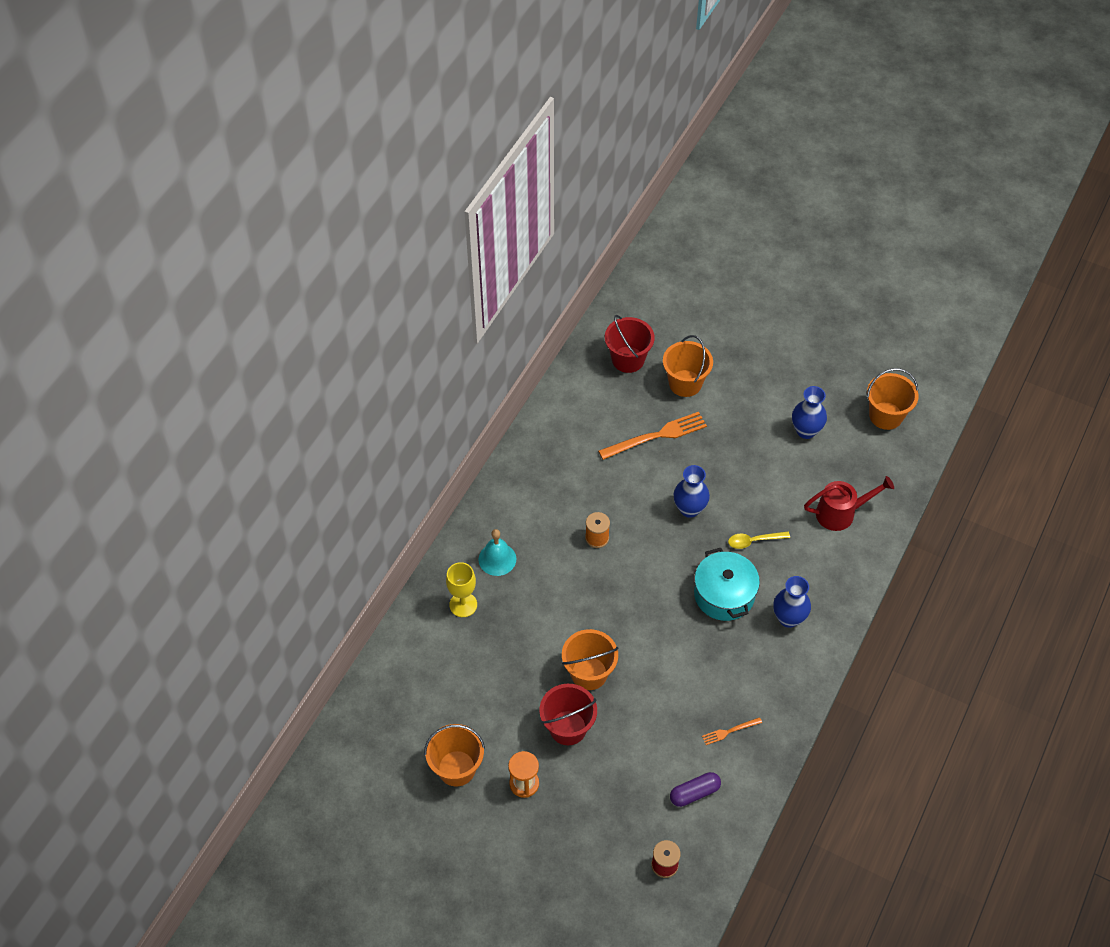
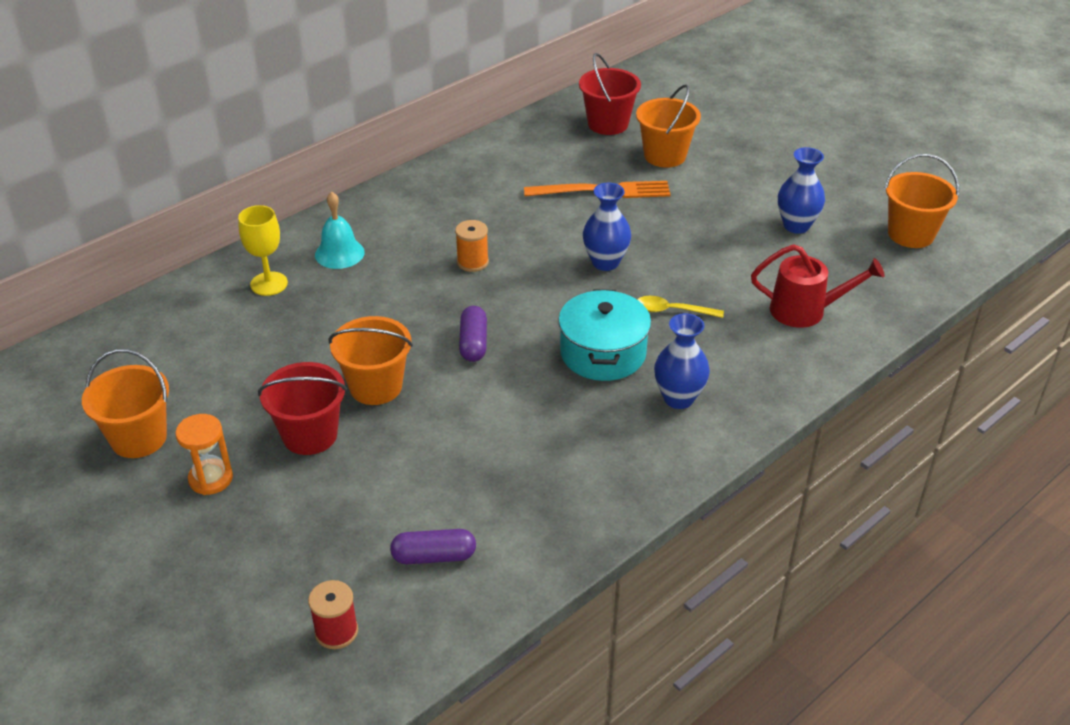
camera: 20 degrees right, 15 degrees down
orange fork [702,717,762,745] -> none
none -> purple capsule [459,306,487,362]

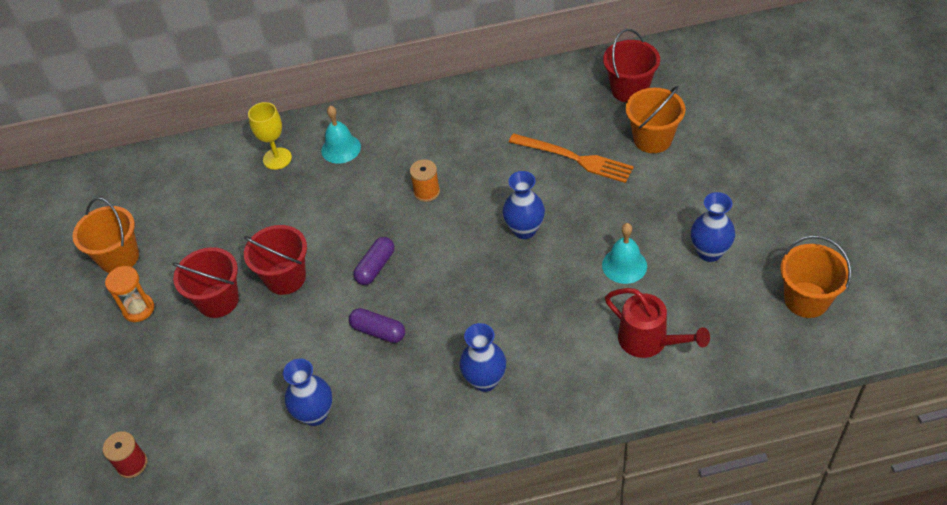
camera: 35 degrees right, 10 degrees up
orange bucket [328,316,413,405] -> red bucket [244,225,307,295]
purple capsule [390,529,476,564] -> purple capsule moved to [349,308,405,343]
turquoise pot [558,289,651,381] -> none
yellow spoon [637,296,724,318] -> none
none -> blue vase [283,359,332,426]
none -> turquoise bell [602,223,647,284]

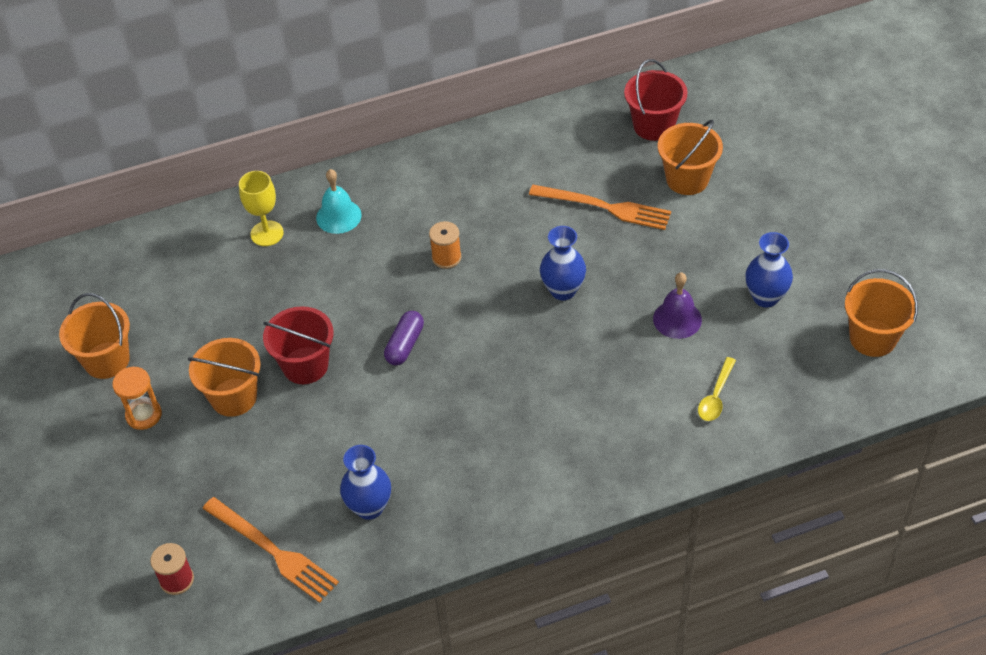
camera: 10 degrees left, 0 degrees up
red bucket [172,247,239,318] -> orange bucket [188,338,261,417]
purple capsule [349,308,405,343] -> none
blue vase [459,323,506,392] -> none
turquoise bell [602,223,647,284] -> purple bell [653,272,702,339]
red watering can [605,288,710,358] -> yellow spoon [698,357,736,421]
none -> orange fork [202,497,339,603]

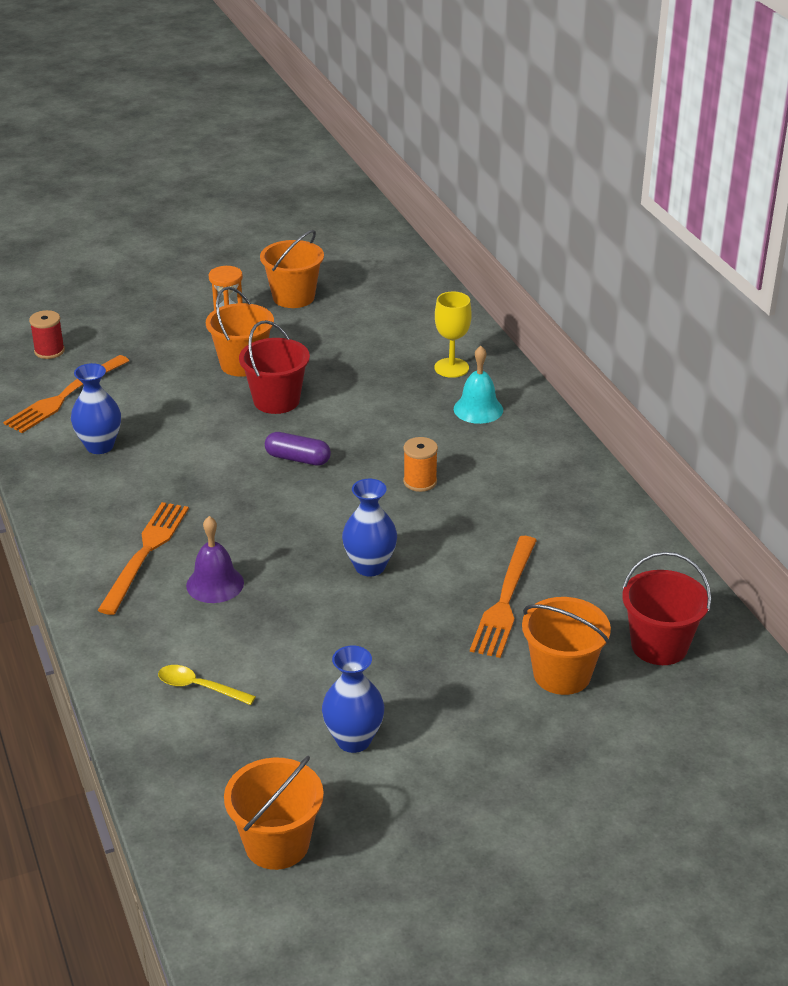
camera: 85 degrees right, 15 degrees down
purple bell [653,272,702,339] -> purple bell moved to [186,516,244,603]
none -> orange fork [98,502,189,615]

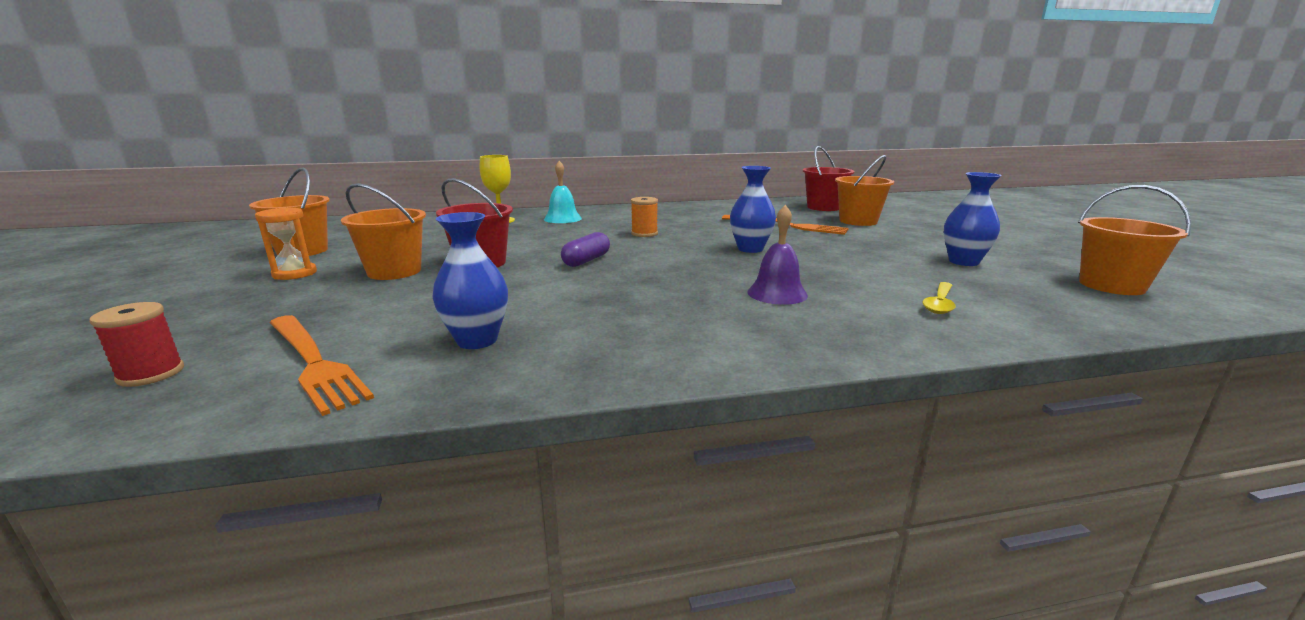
camera: 80 degrees left, 15 degrees down
orange fork [98,502,189,615] -> none

